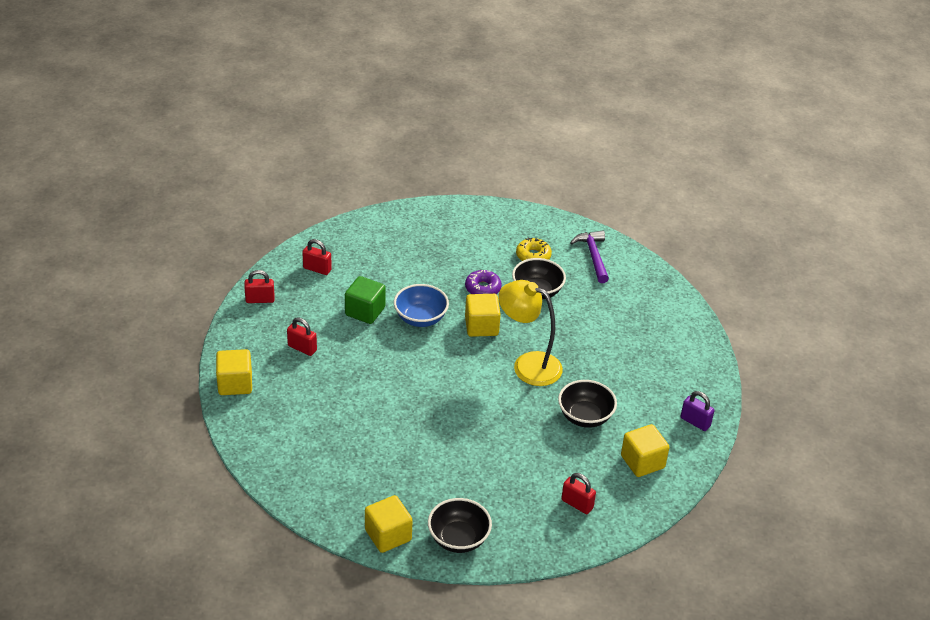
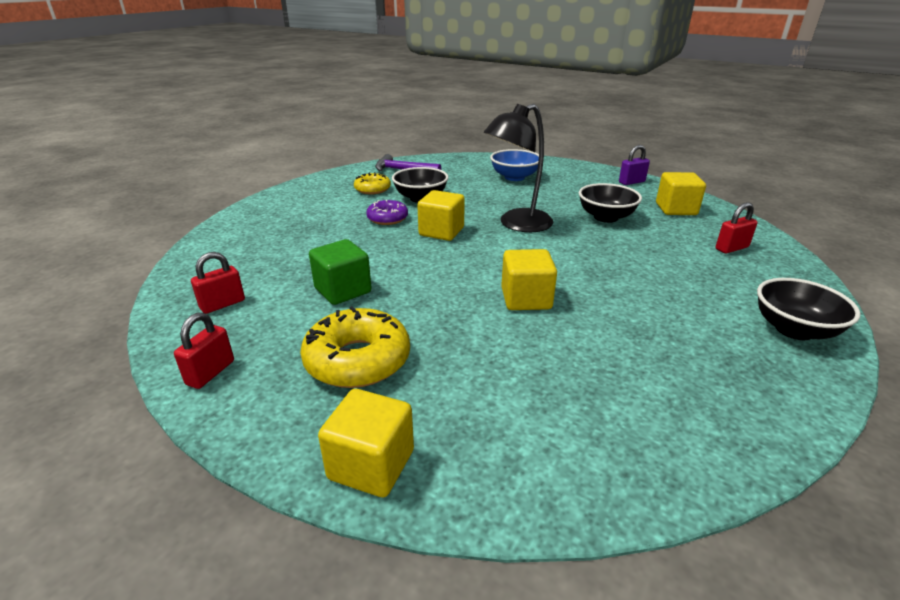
camera: 60 degrees left, 10 degrees down
red padlock [287,317,317,356] -> yellow donut [300,306,410,388]
yellow cube [365,495,412,553] -> yellow cube moved to [501,249,557,310]
blue bowl [394,284,449,327] -> blue bowl moved to [490,149,539,181]
yellow lamp [499,280,563,386] -> black lamp [484,104,553,232]

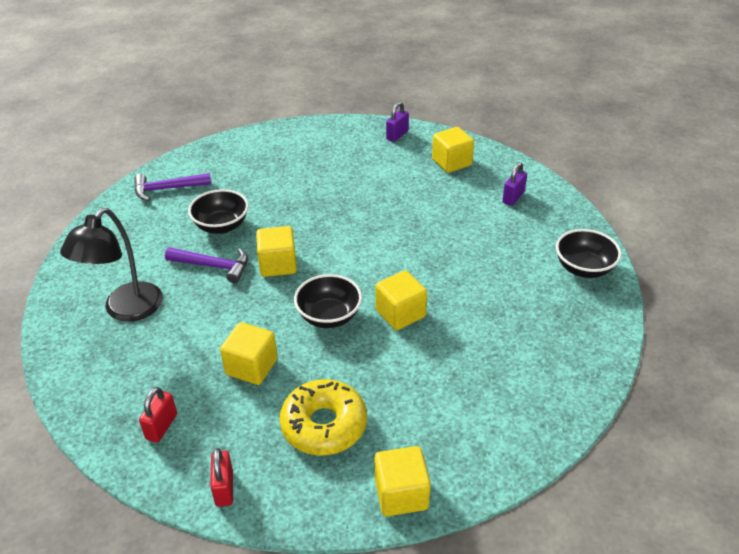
camera: 30 degrees left, 10 degrees up
green cube [309,239,372,305] -> yellow cube [220,322,278,385]
yellow donut [354,172,391,194] -> none
purple donut [366,200,408,225] -> purple hammer [165,247,248,283]
black lamp [484,104,553,232] -> black lamp moved to [60,208,163,322]
blue bowl [490,149,539,181] -> none
black bowl [579,183,642,223] -> black bowl moved to [294,274,362,328]
red padlock [716,202,758,253] -> purple padlock [502,162,527,206]

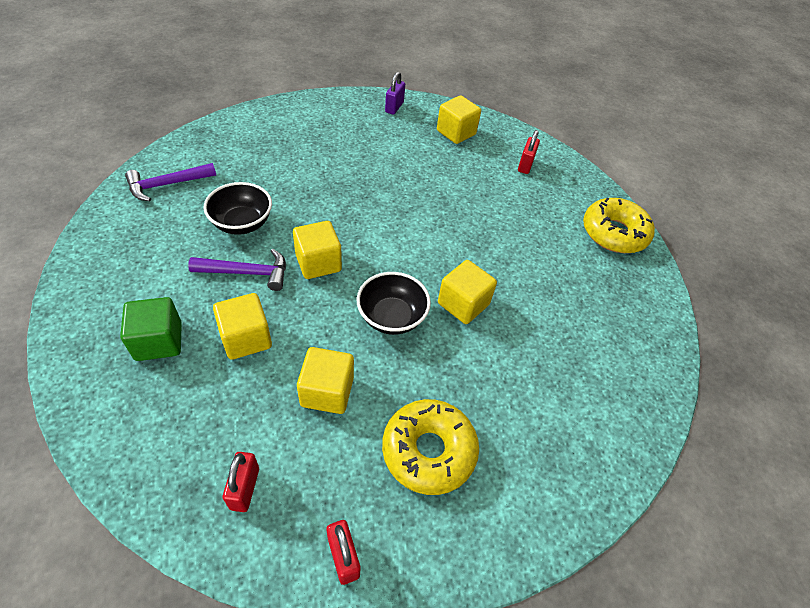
camera: 20 degrees left, 10 degrees up
black lamp [60,208,163,322] -> green cube [120,297,182,361]
yellow cube [374,446,431,516] -> yellow cube moved to [213,293,272,360]
purple padlock [502,162,527,206] -> red padlock [518,130,540,174]
black bowl [556,229,621,278] -> yellow donut [583,198,655,253]

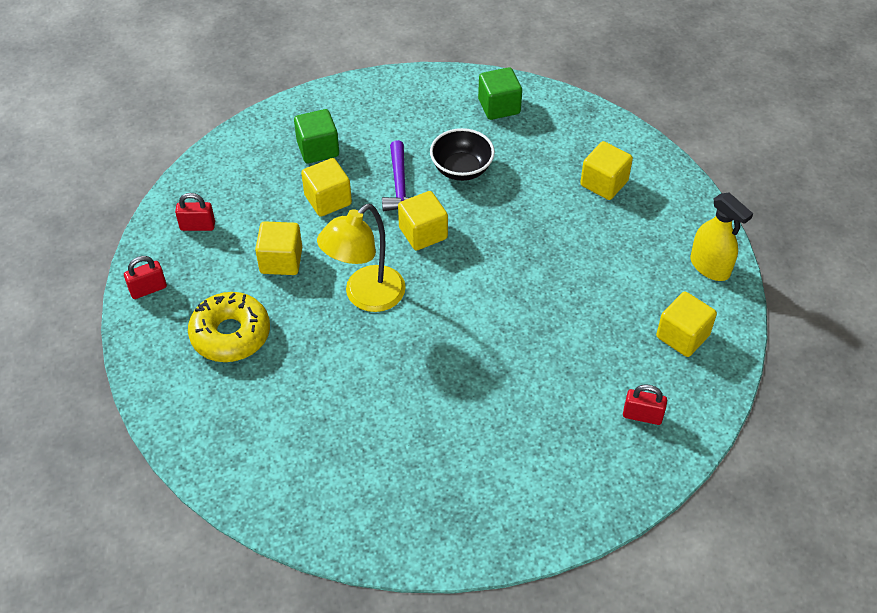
camera: 90 degrees right, 0 degrees up
purple hammer [125,163,216,201] -> green cube [478,67,522,120]
black bowl [357,272,431,335] -> yellow lamp [317,204,406,312]
purple padlock [385,72,405,115] -> yellow spray bottle [691,193,753,281]
yellow cube [438,260,497,324] -> yellow cube moved to [580,141,633,200]
yellow donut [583,198,655,253] -> none

